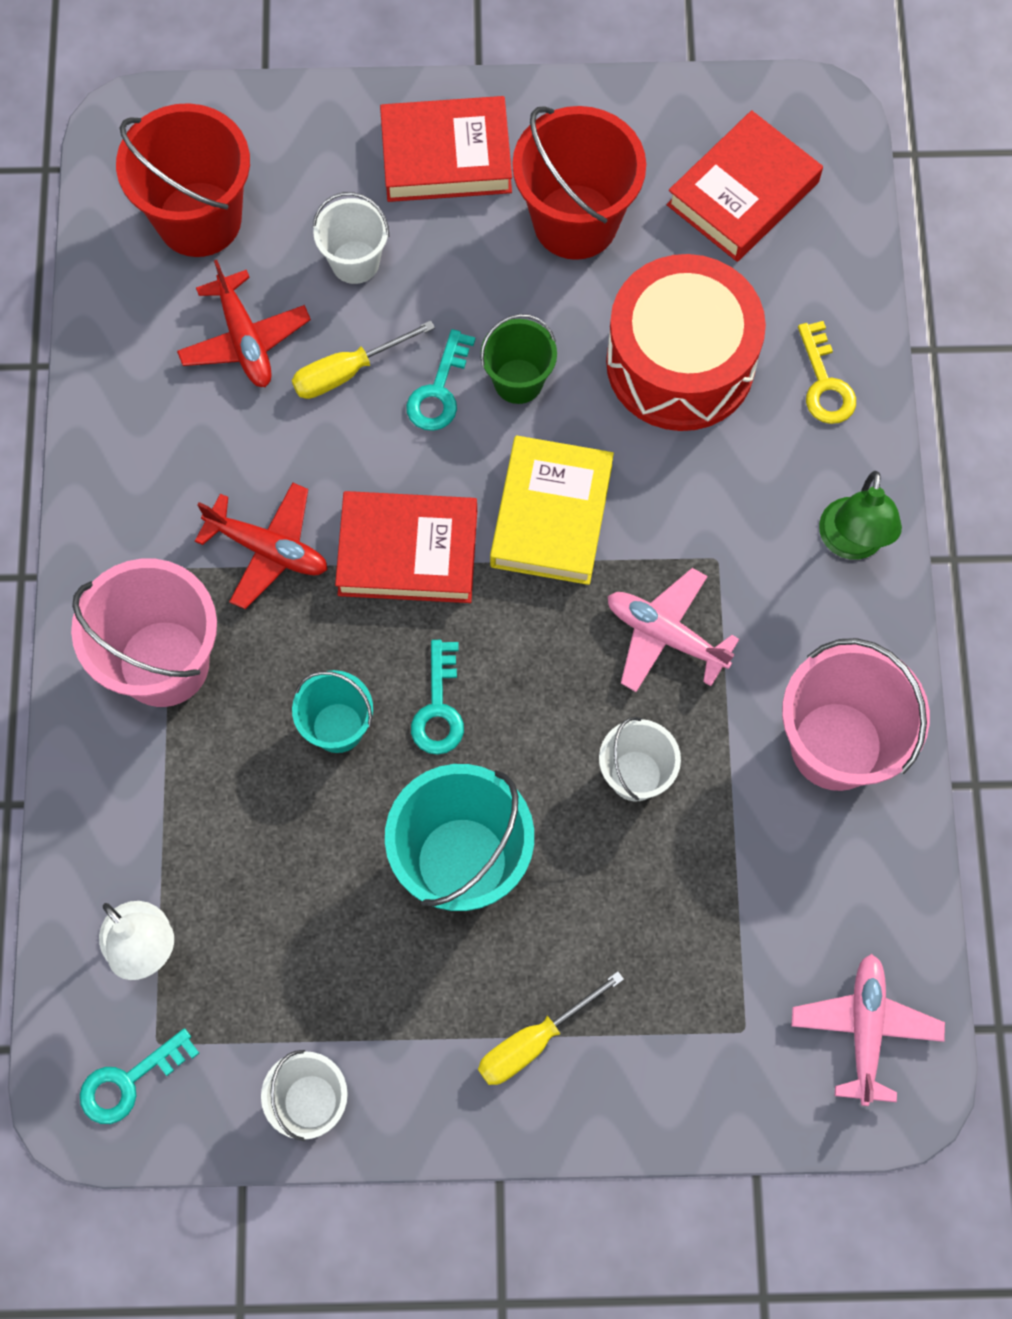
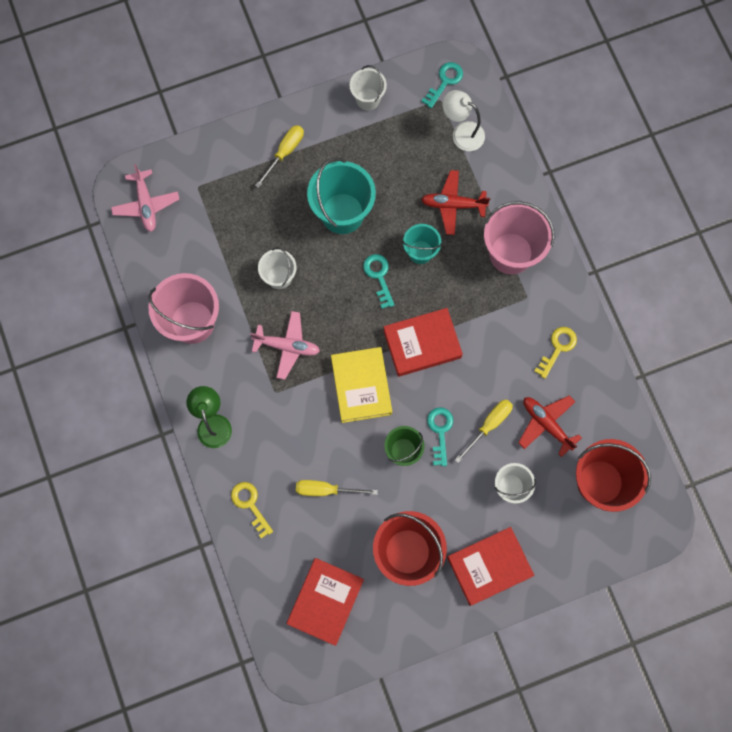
camera: 160 degrees right, 5 degrees up
red plane [195,482,328,609] -> red plane moved to [421,170,490,235]
red drum [606,254,766,431] -> yellow screwdriver [296,480,378,496]
none -> yellow key [534,327,577,379]

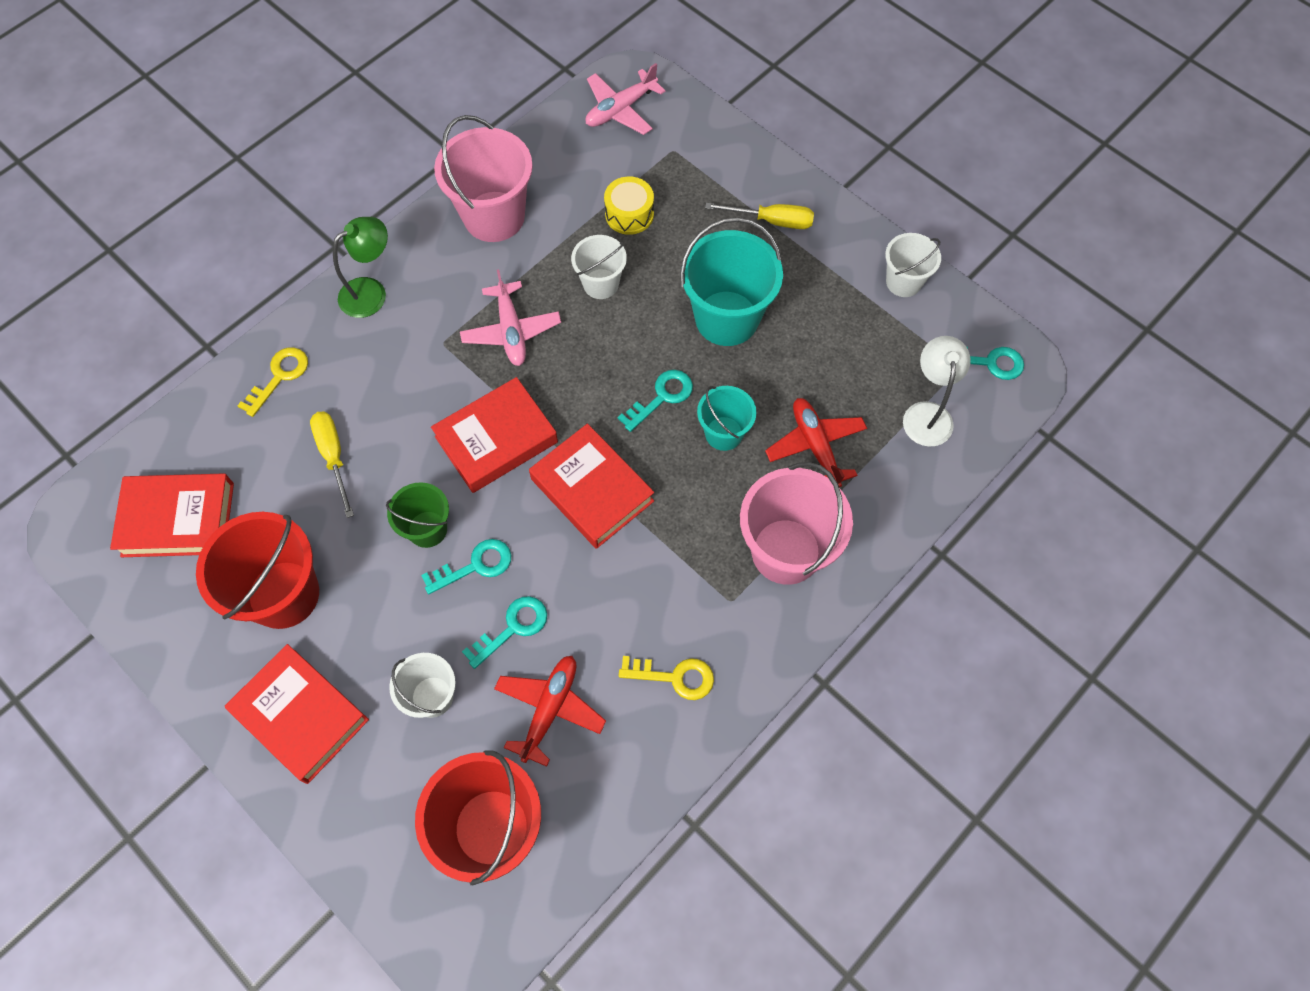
camera: 65 degrees right, 10 degrees down
yellow book [331,347,392,423] -> red book [431,377,558,493]
yellow screwdriver [455,399,513,463] -> turquoise key [462,596,547,669]
none -> yellow drum [604,177,654,235]

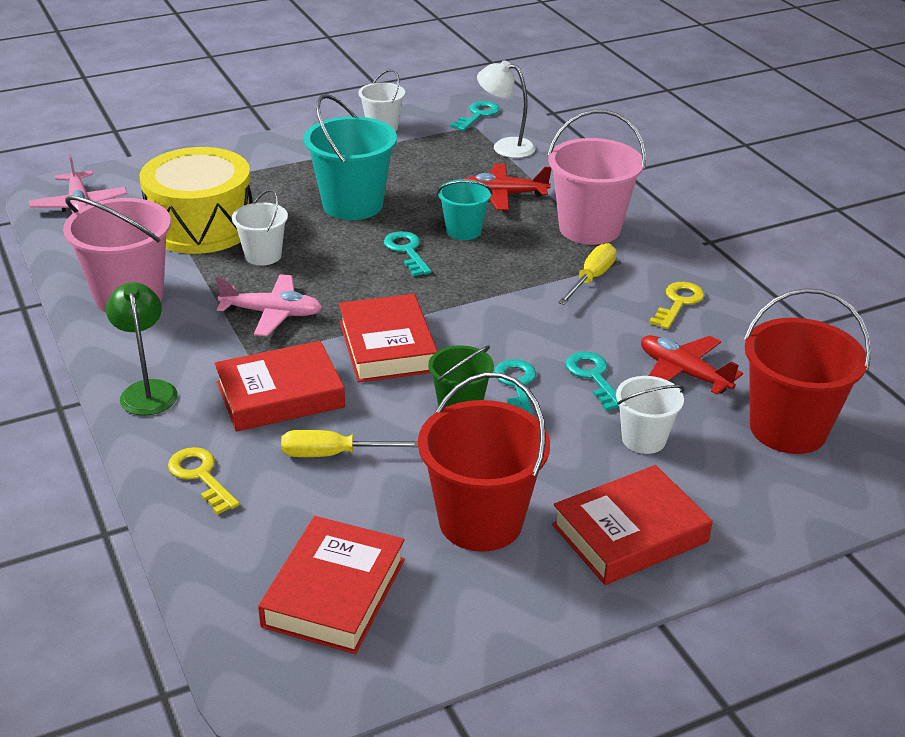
camera: 70 degrees left, 30 degrees down
red book [529,423,654,549] -> red book moved to [214,341,345,432]
yellow drum [604,177,654,235] -> yellow drum [140,147,253,254], size x2.14
yellow screwdriver [705,203,814,229] -> yellow screwdriver moved to [558,243,616,305]

